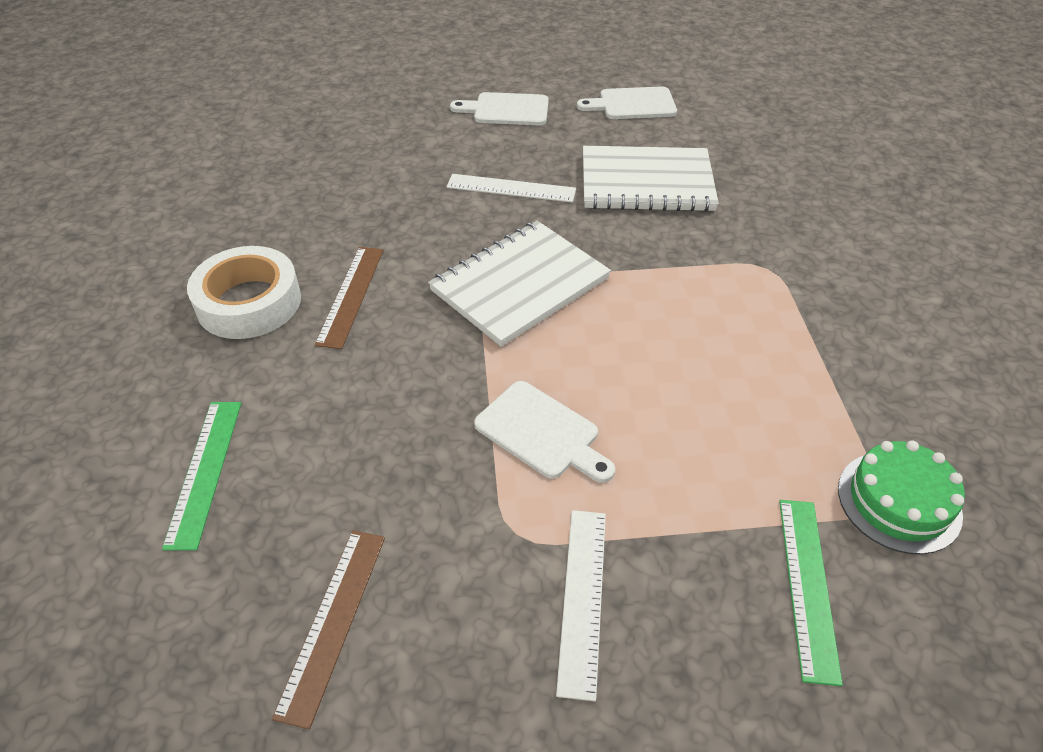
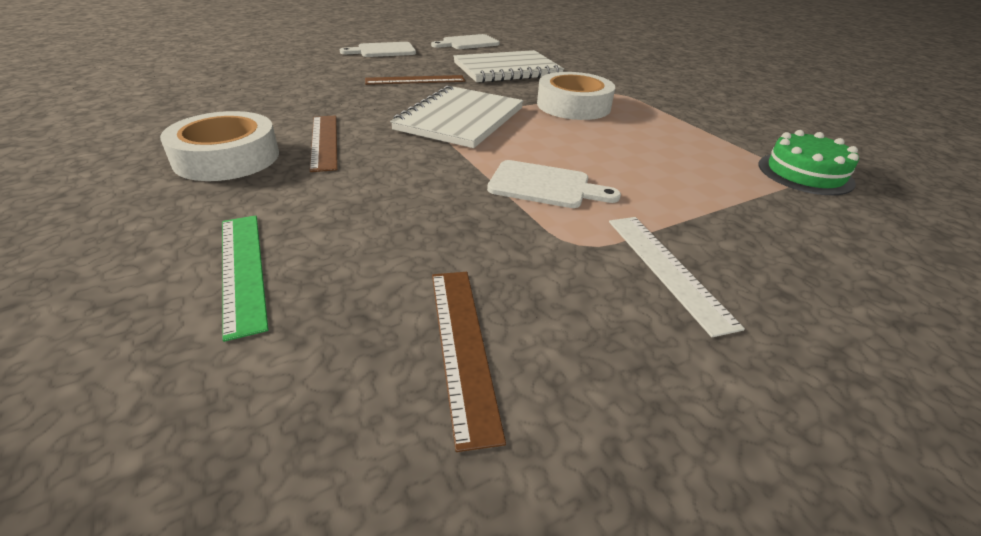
camera: 25 degrees left, 10 degrees down
white ruler [447,174,576,202] -> brown ruler [365,75,465,85]
green ruler [779,500,843,686] -> none
none -> white tape [537,72,615,120]

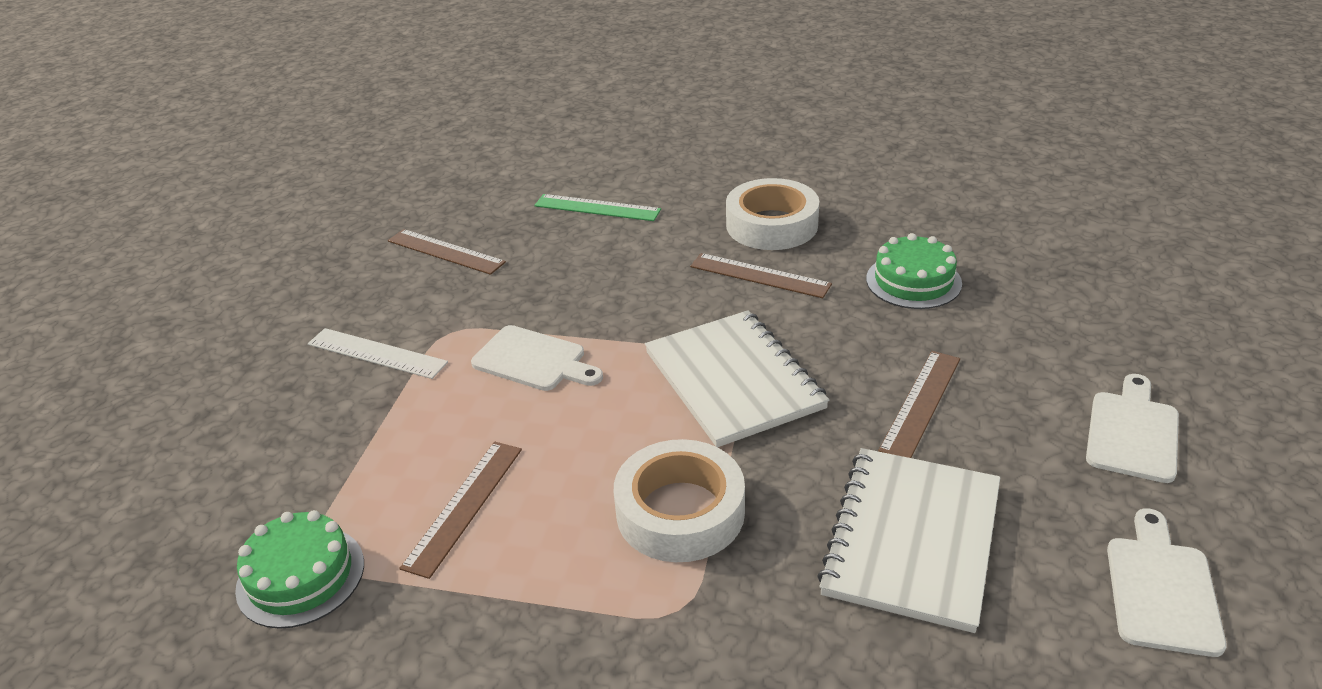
camera: 135 degrees right, 0 degrees up
white cutting board [487,160,621,208] -> white cutting board turned 120 degrees counterclockwise [471,325,603,391]
none -> brown ruler [399,442,522,579]
none -> green cake [866,233,962,309]

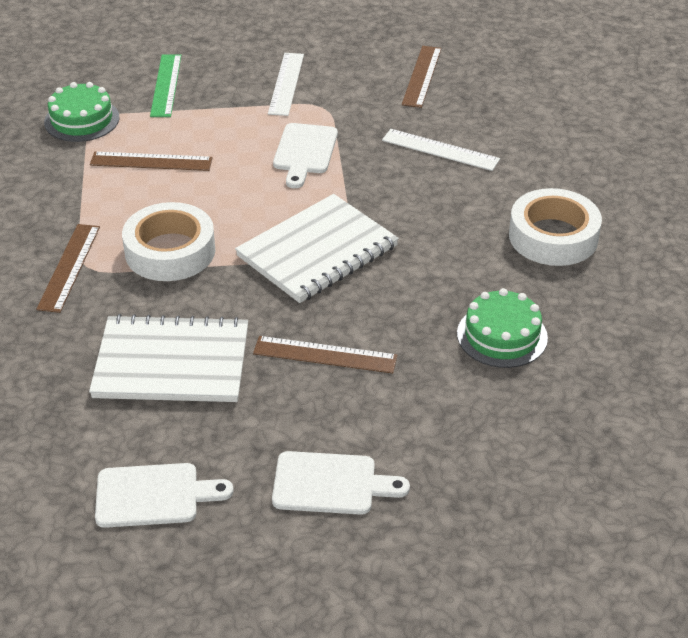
camera: 70 degrees right, 5 degrees up
green ruler [534,194,661,221] -> green ruler moved to [150,55,181,117]
brown ruler [690,253,832,298] -> brown ruler moved to [36,224,100,313]
none -> white ruler [382,129,500,171]

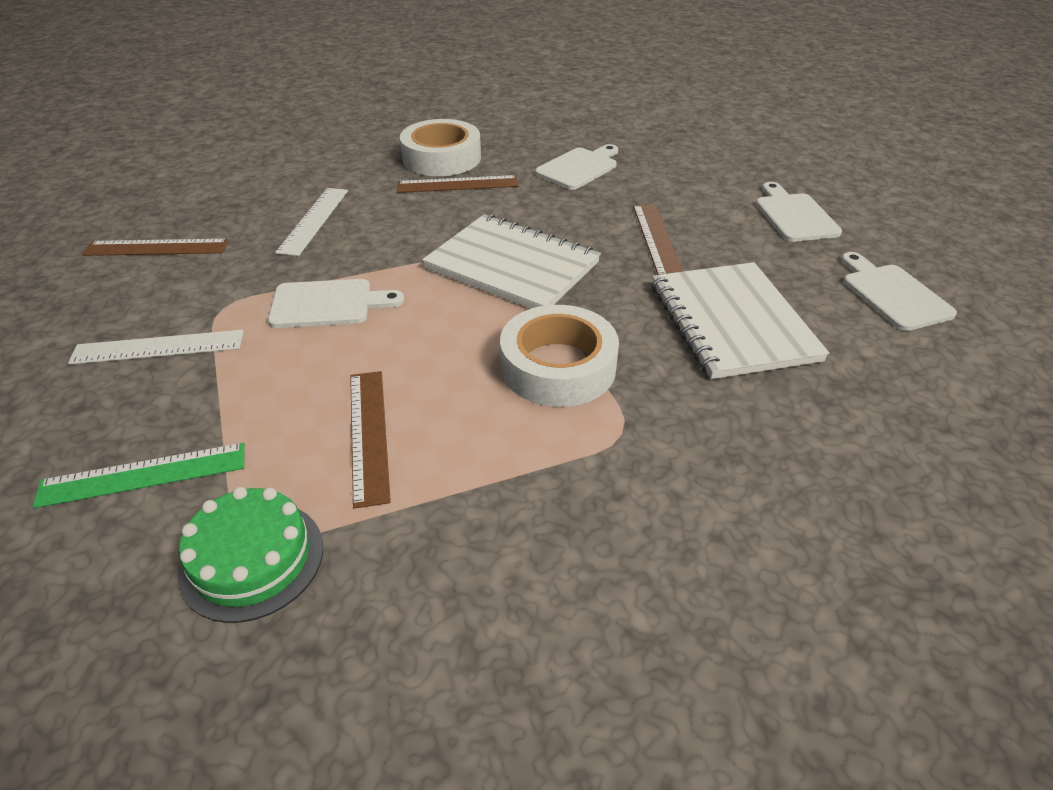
camera: 105 degrees left, 0 degrees up
brown ruler [36,224,100,313] -> brown ruler moved to [397,175,519,193]
green cake [457,288,548,368] -> white cutting board [535,144,618,190]

